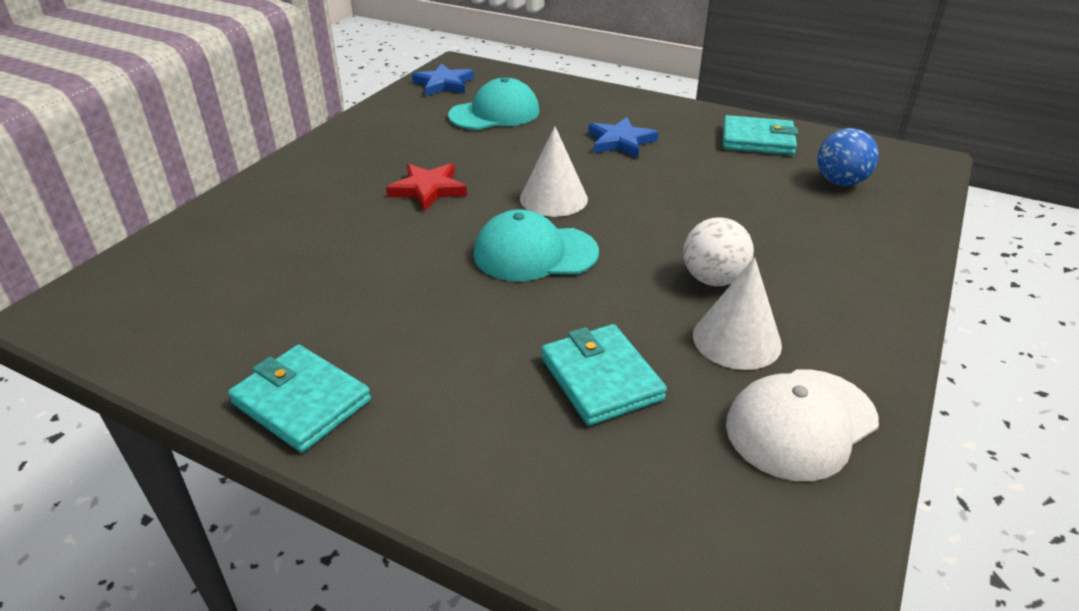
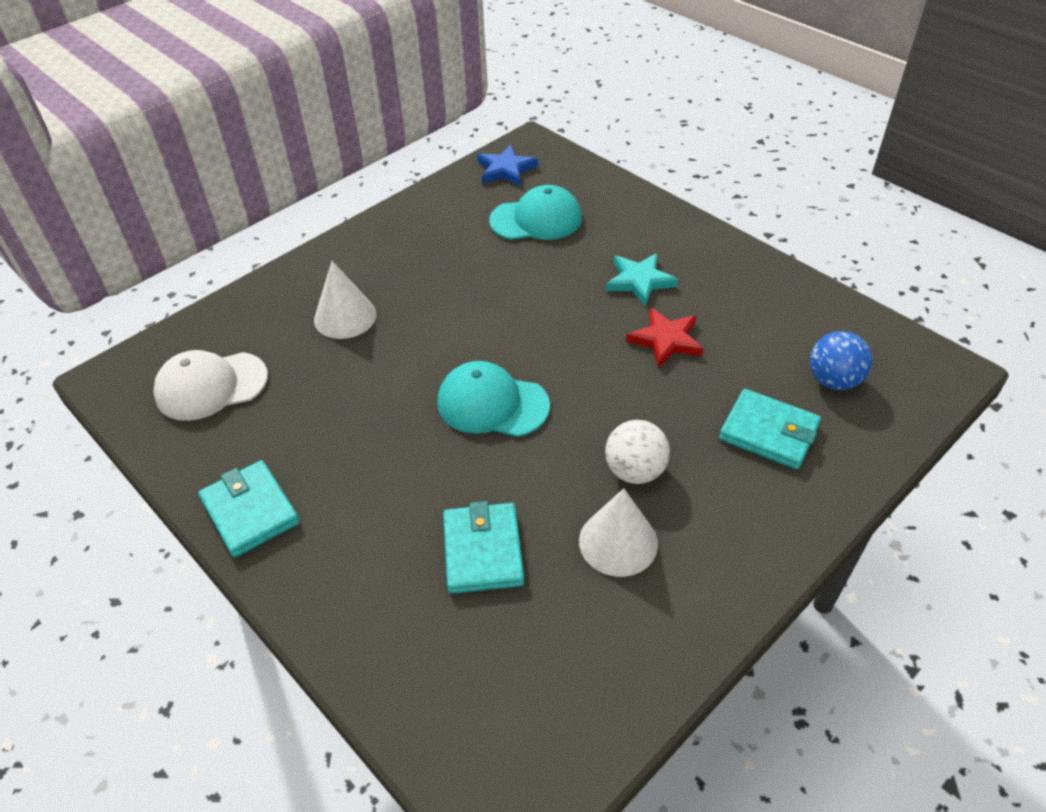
camera: 20 degrees right, 10 degrees up
red star [386,163,467,211] -> red star moved to [626,307,704,368]
white cone [520,126,588,217] -> white cone moved to [314,261,377,339]
blue star [588,117,659,158] -> turquoise star [606,253,678,306]
turquoise wallet [723,115,798,155] -> turquoise wallet moved to [719,389,821,470]
white cap [726,369,879,481] -> white cap moved to [153,350,268,421]

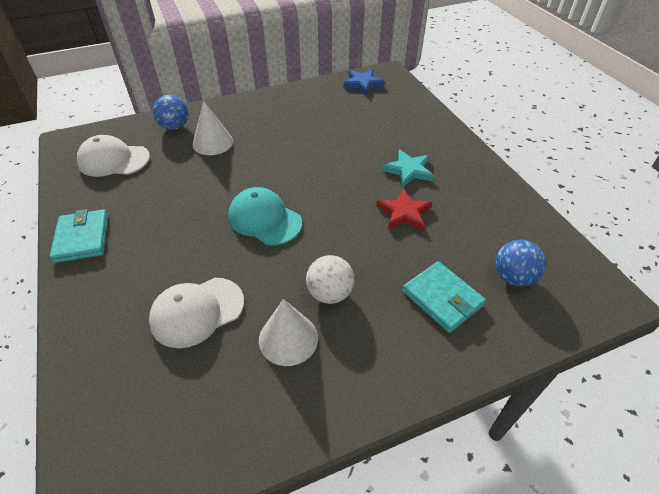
camera: 20 degrees right, 0 degrees up
turquoise wallet [443,501,524,594] -> white cap [149,278,244,349]
turquoise cap [489,185,582,240] -> none
none -> blue ball [153,95,188,130]

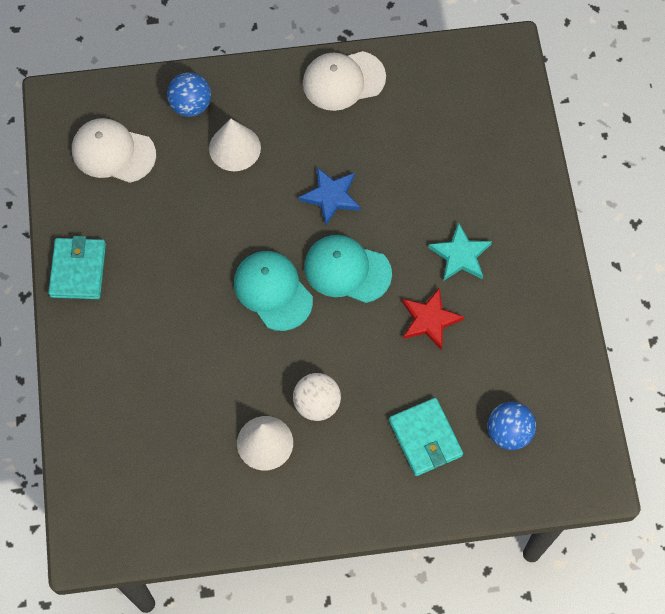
camera: 15 degrees right, 20 degrees up
white cap [149,278,244,349] -> white cap moved to [303,51,386,111]
blue star [343,69,385,95] -> blue star moved to [299,167,360,226]
none -> turquoise cap [304,235,392,303]

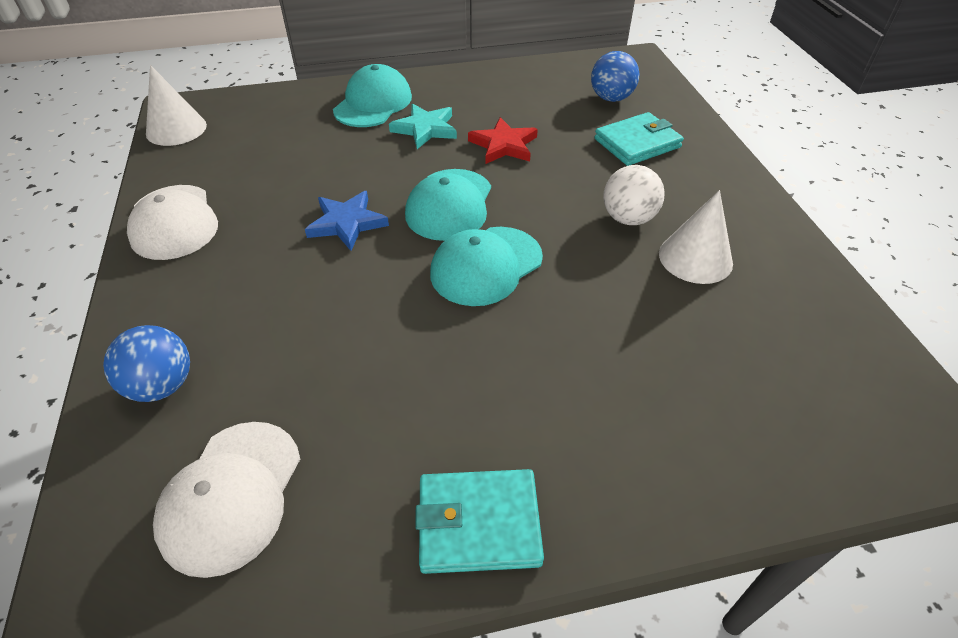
camera: 95 degrees left, 20 degrees down
white cone [209,119,261,171] -> white cone moved to [146,65,207,146]
none -> turquoise cap [333,64,412,127]

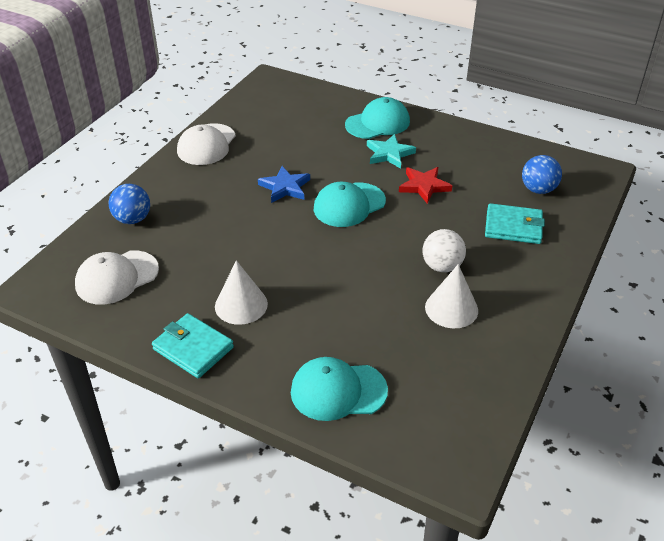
camera: 40 degrees right, 5 degrees down
white cone [146,65,207,146] -> white cone moved to [215,260,268,325]
turquoise cap [430,227,543,306] -> turquoise cap moved to [291,357,388,421]

